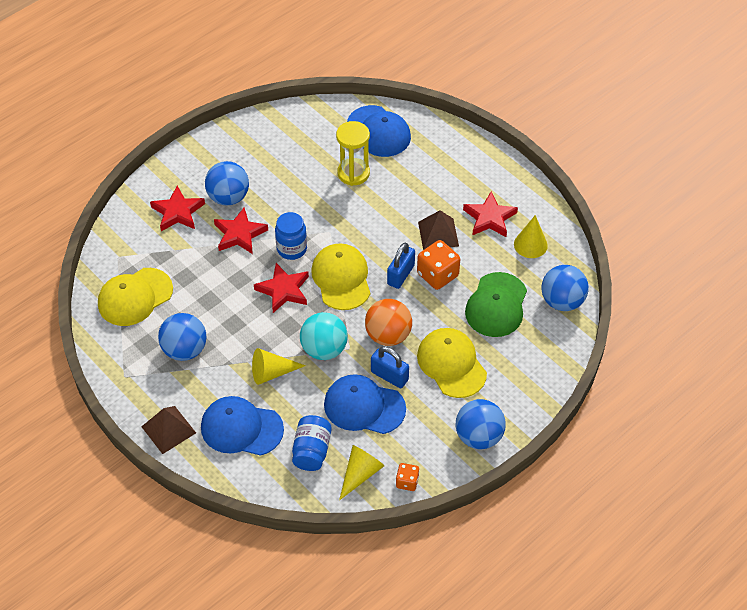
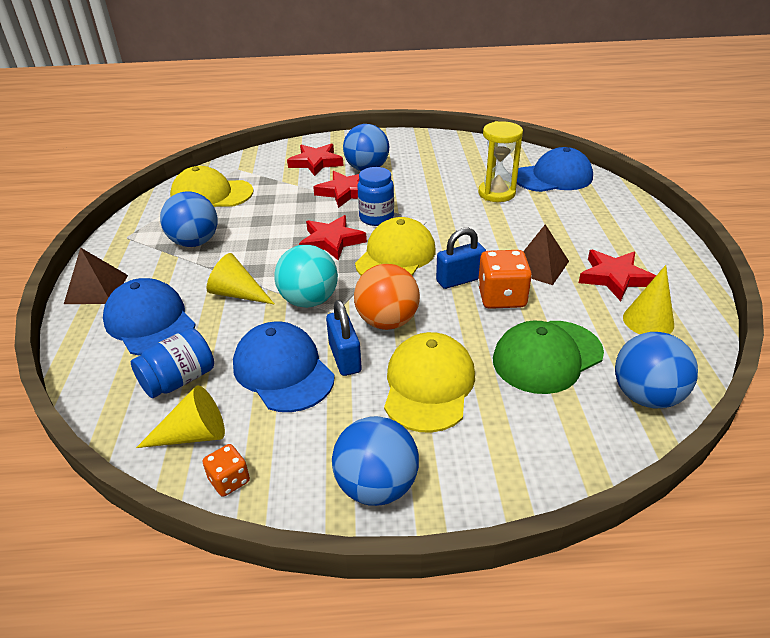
camera: 40 degrees right, 15 degrees down
blue cap [347,105,411,157] -> blue cap turned 105 degrees counterclockwise [517,147,593,192]

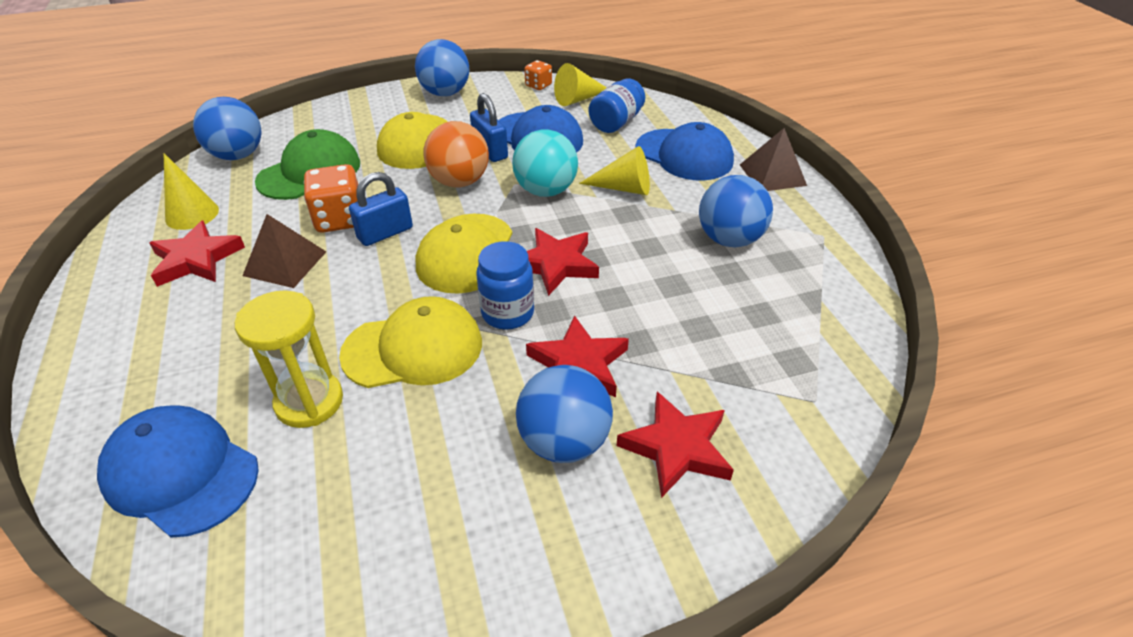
camera: 165 degrees right, 5 degrees up
yellow cap [170,166,253,207] -> yellow cap moved to [339,296,482,388]
blue cap [517,147,593,192] -> blue cap turned 60 degrees clockwise [97,405,259,538]

